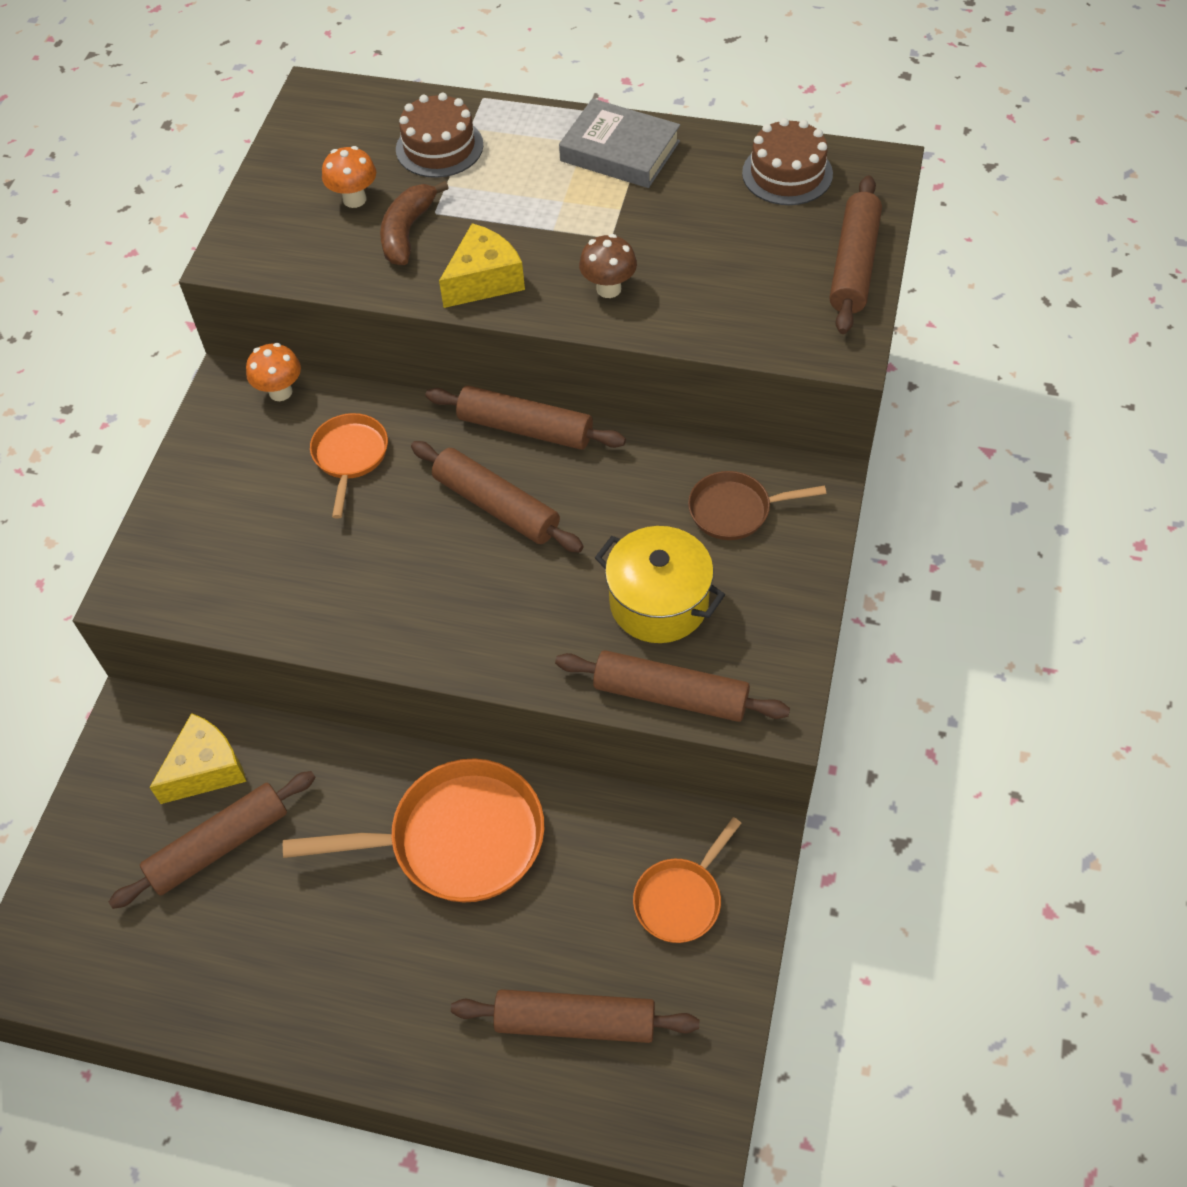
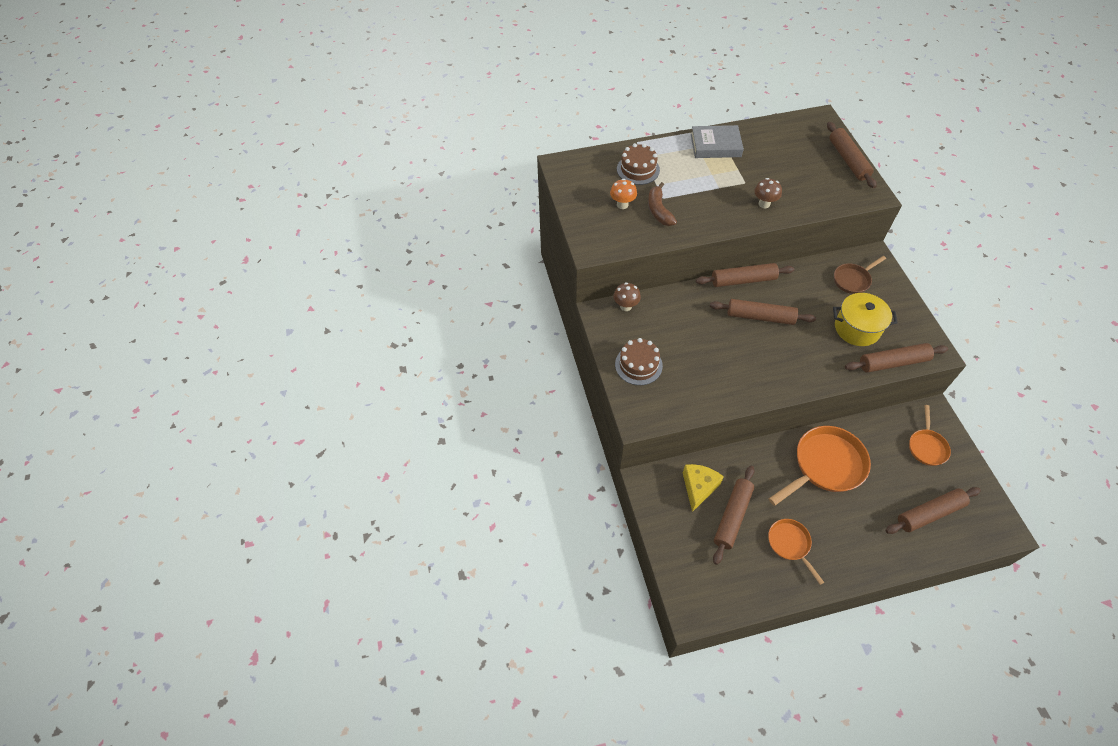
camera: 30 degrees left, 0 degrees up
orange mushroom [246,343,301,401] -> brown mushroom [613,282,641,311]
orange pan [310,413,388,519] -> orange pan moved to [768,519,824,585]
yellow cheese [439,223,525,308] -> none
brown cake [742,118,833,205] -> brown cake moved to [615,338,663,385]

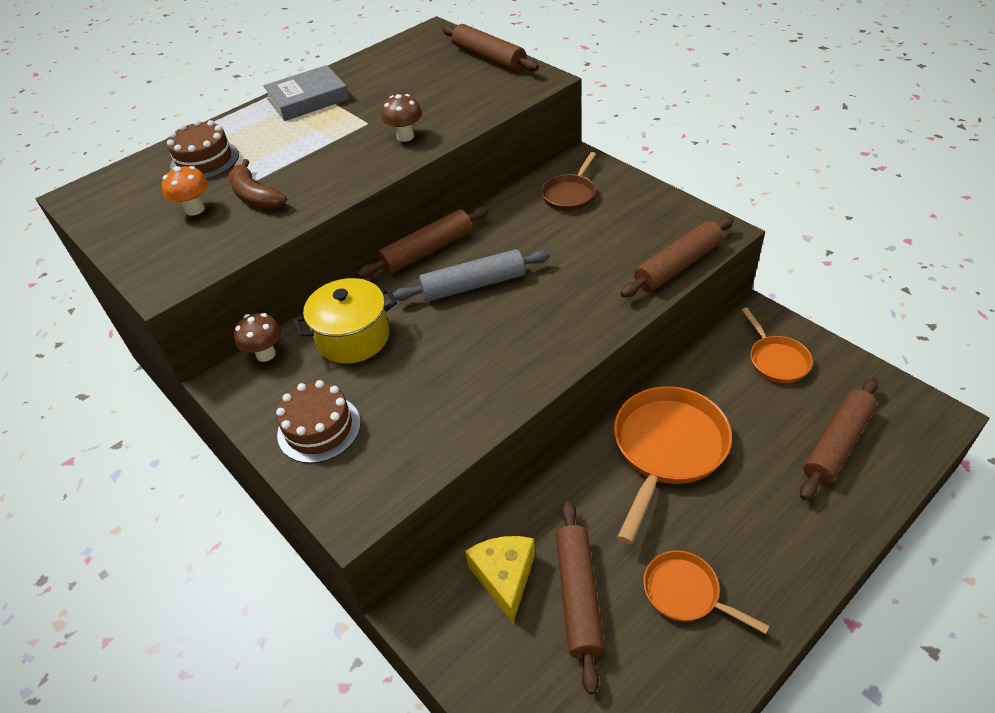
camera: 25 degrees left, 10 degrees down
brown rolling pin [710,299,816,325] -> grey rolling pin [393,249,550,302]
yellow pot [833,293,898,346] -> yellow pot moved to [294,278,397,364]

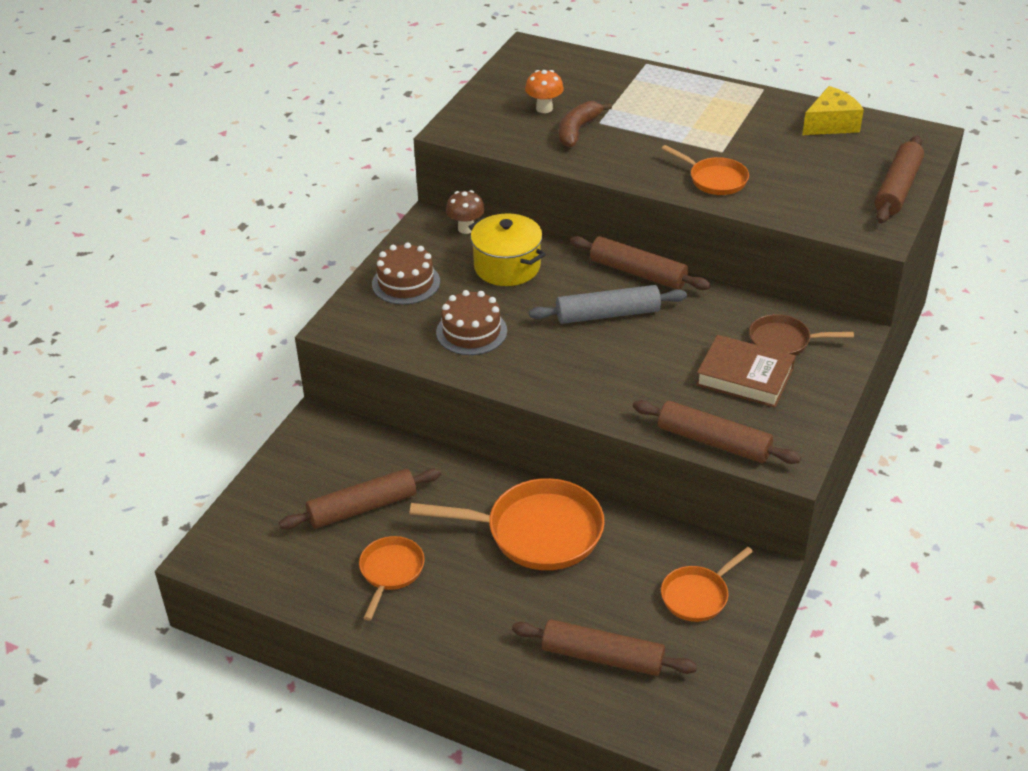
camera: 65 degrees right, 5 degrees down
brown cake [167,120,239,179] -> brown cake moved to [436,290,507,355]
grey book [263,65,349,121] -> none
brown mushroom [381,94,422,142] -> orange pan [661,145,749,195]
grey rolling pin [393,249,550,302] -> grey rolling pin turned 60 degrees counterclockwise [529,285,687,324]
yellow cheese [465,536,535,623] -> yellow cheese moved to [802,86,864,135]
none -> brown book [696,335,795,407]

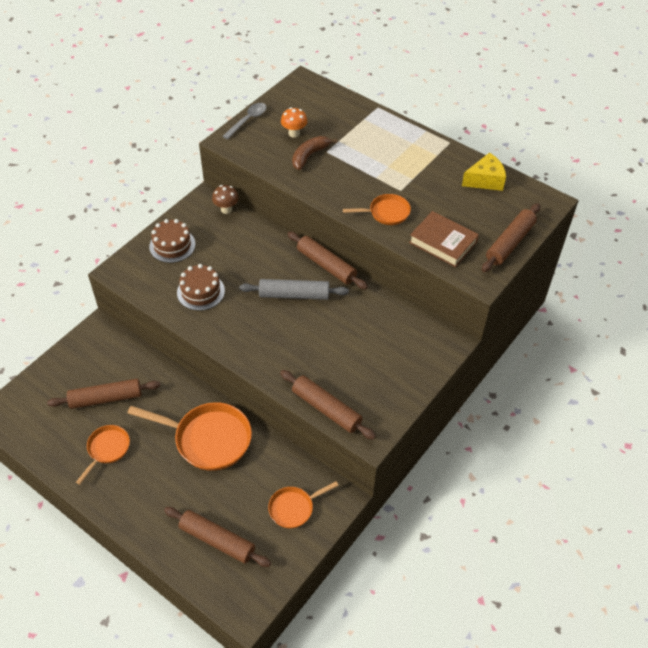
camera: 10 degrees right, 10 degrees up
yellow pot [469,213,546,286] -> none
orange pan [661,145,749,195] -> orange pan turned 60 degrees counterclockwise [343,194,411,225]
brown book [696,335,795,407] -> brown book moved to [409,211,479,267]
brown pan [749,314,854,356] -> none
none -> grey spoon [222,103,267,140]

